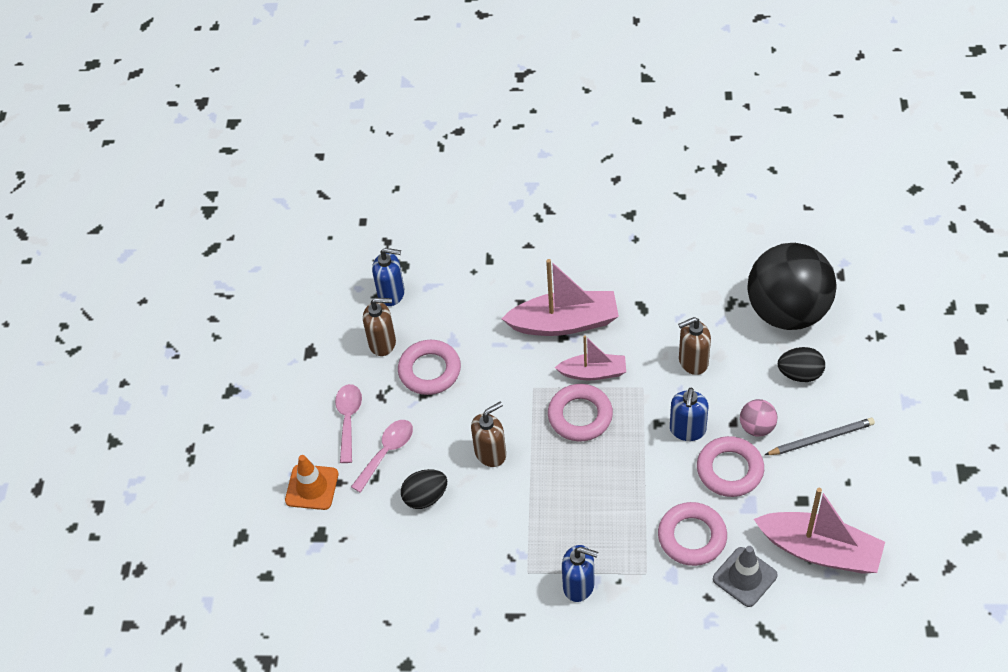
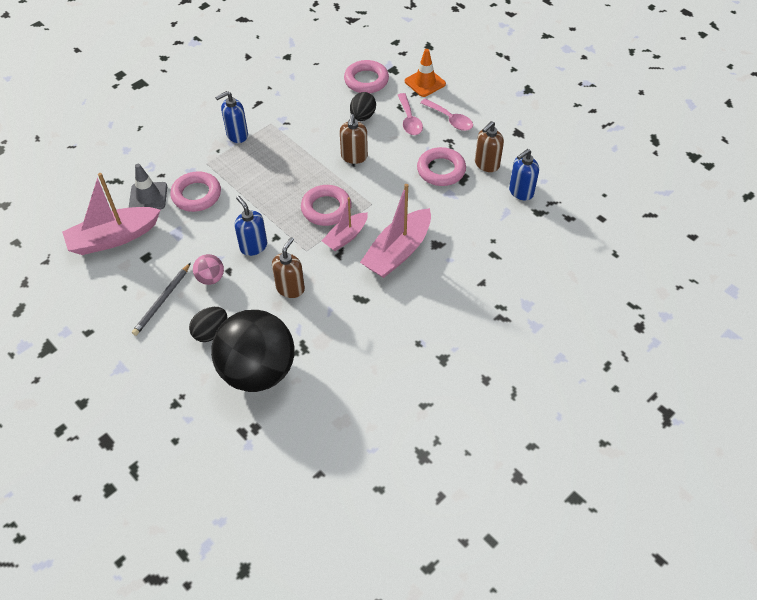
camera: 130 degrees right, 0 degrees up
pink ring [697,436,764,497] -> pink ring moved to [344,60,389,93]

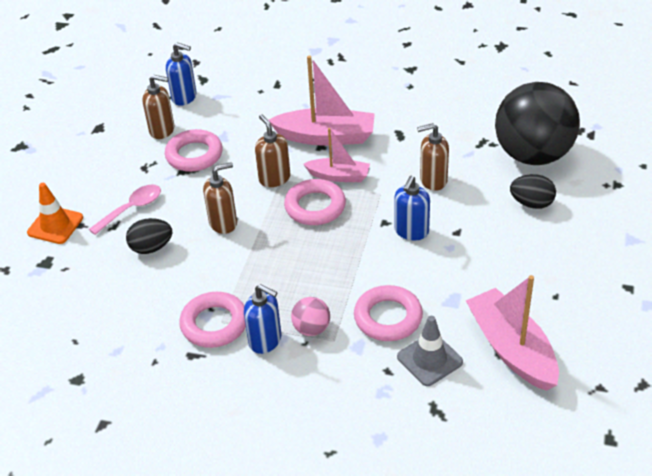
camera: 120 degrees left, 10 degrees down
pink boat [62,173,160,255] -> pink boat turned 150 degrees counterclockwise [466,275,559,391]
grey pencil [132,263,191,336] -> none
pink ball [193,254,224,285] -> pink ball moved to [291,297,330,336]
pink ring [344,60,389,93] -> pink ring moved to [179,292,246,348]
pink spoon [420,99,473,131] -> none
none -> brown soap dispenser [255,114,291,187]

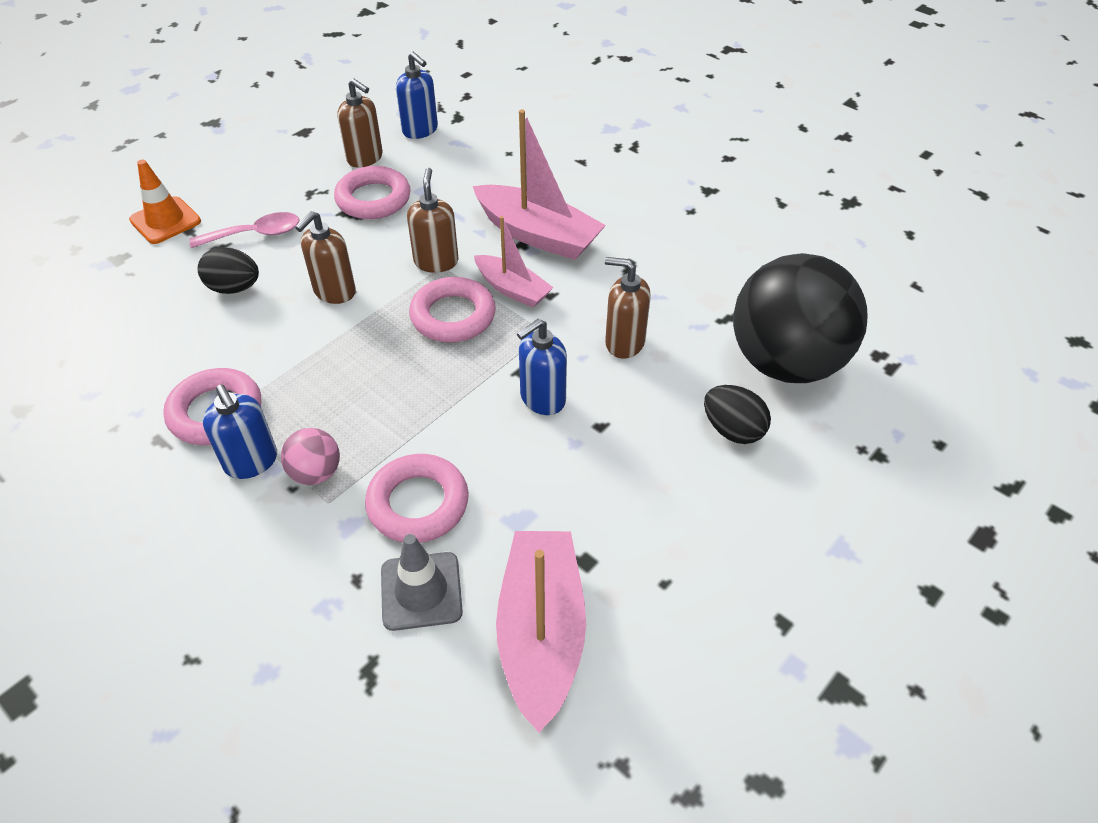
camera: 25 degrees right, 5 degrees up
brown soap dispenser [203,162,237,234] -> brown soap dispenser turned 120 degrees clockwise [295,211,356,304]

